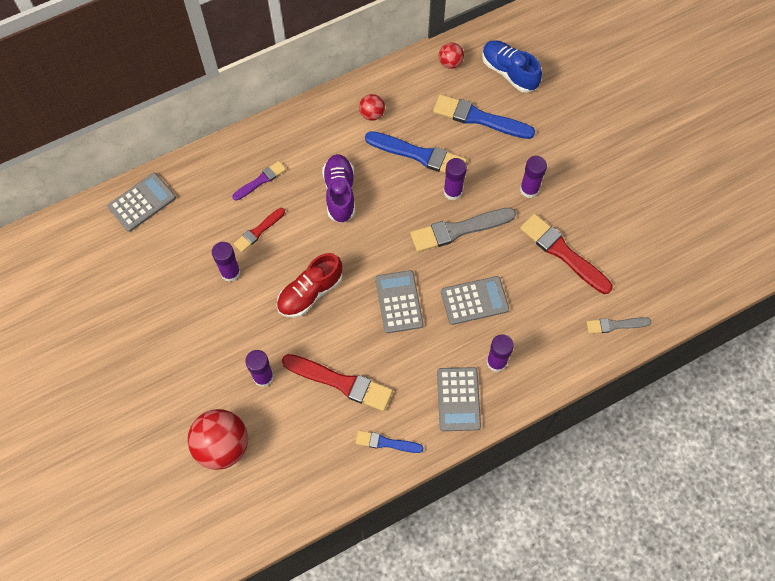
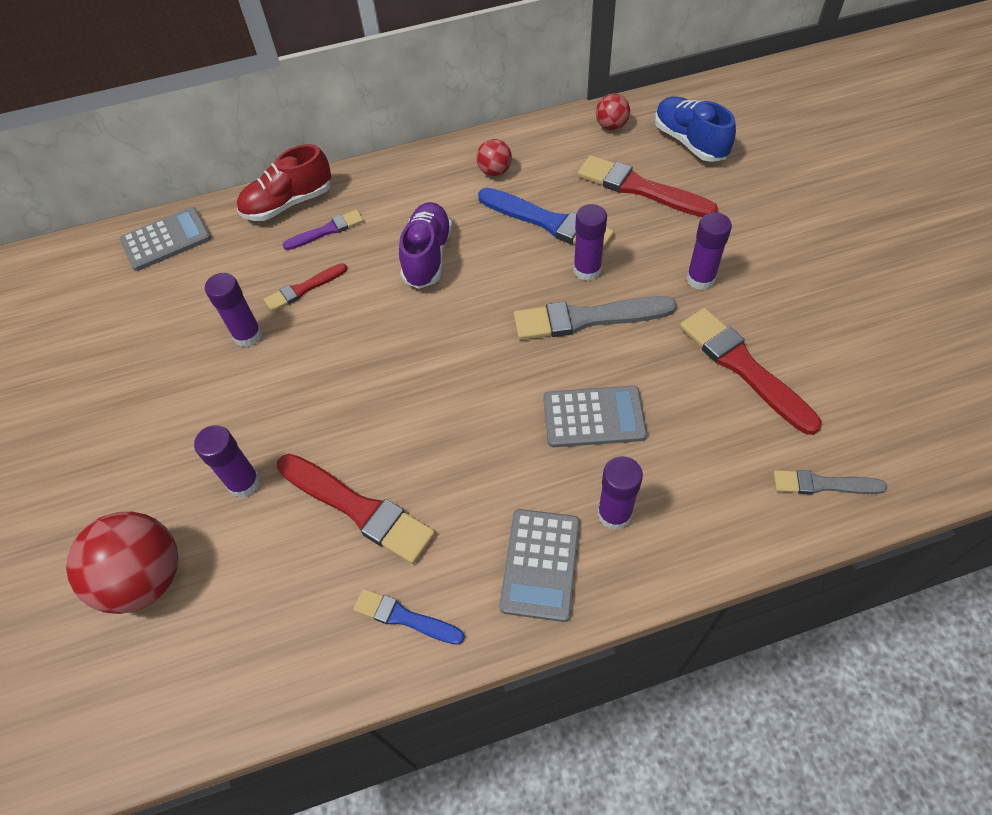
camera: 15 degrees right, 10 degrees down
red shoe [276,253,343,318] -> red shoe moved to [237,144,331,221]
grey calculator [375,270,423,333] -> none
blue brush [433,94,535,139] -> red brush [577,155,718,217]

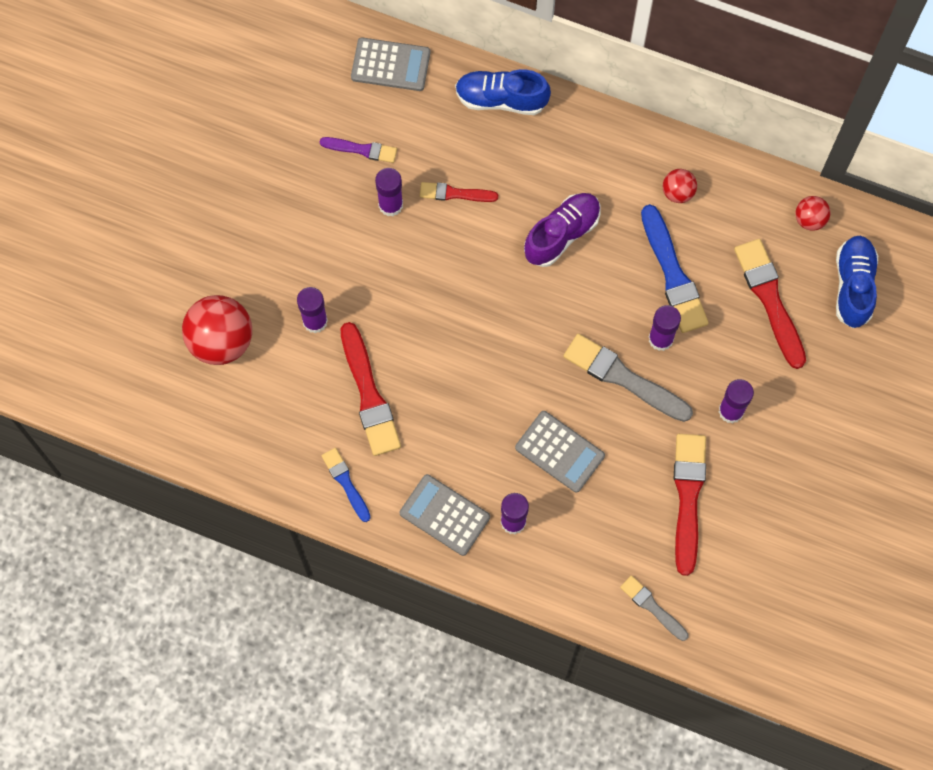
camera: 35 degrees right, 15 degrees up
red shoe [237,144,331,221] -> blue shoe [455,69,551,115]
purple brush [282,210,364,250] -> purple brush moved to [320,137,397,163]
grey calculator [499,509,580,622] -> grey calculator turned 75 degrees clockwise [400,474,490,556]

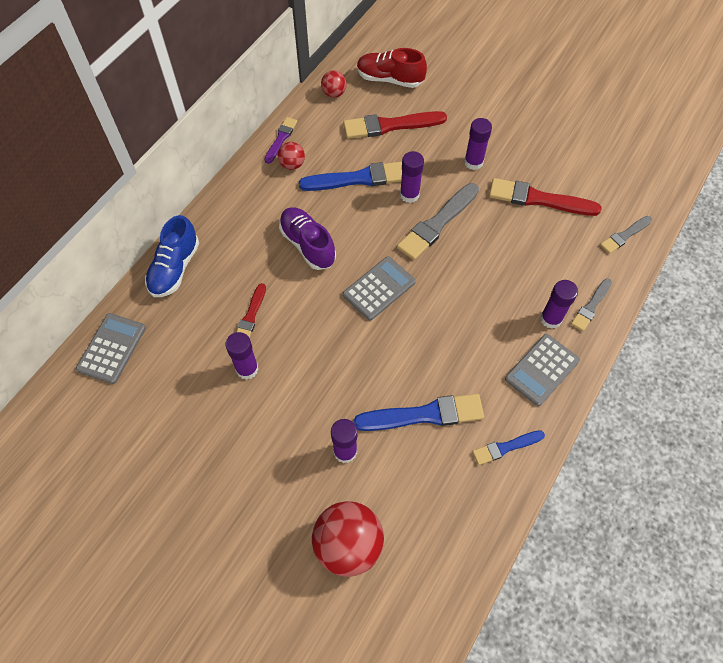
camera: 80 degrees left, 10 degrees down
purple brush [320,137,397,163] -> purple brush moved to [264,117,297,164]
red brush [341,322,401,456] -> blue brush [353,394,484,431]
grey calculator [515,411,605,493] -> grey calculator moved to [343,256,416,320]
blue shoe [836,236,878,328] -> red shoe [357,48,427,88]
none -> grey brush [571,278,612,331]

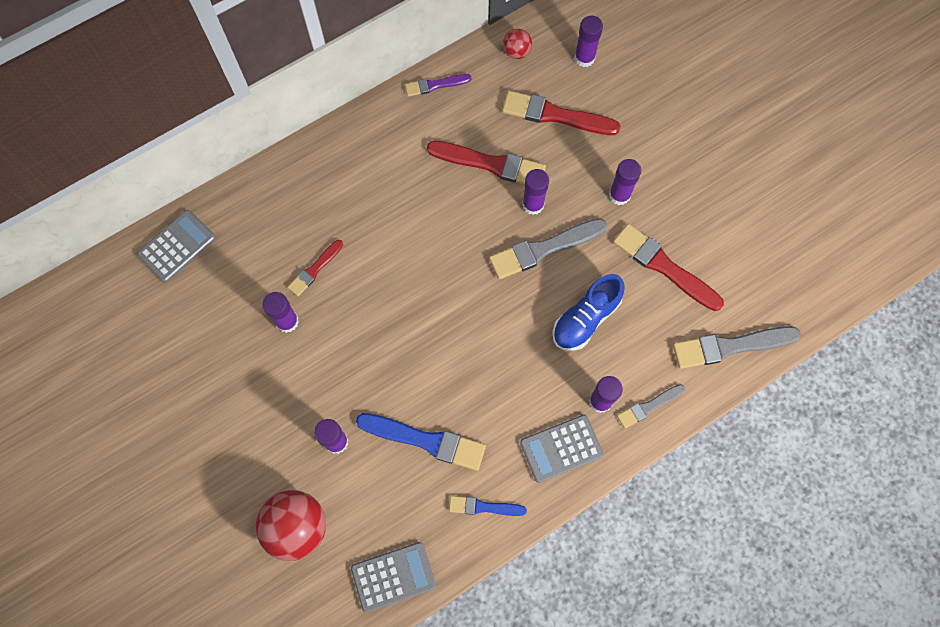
camera: 25 degrees right, 10 degrees up
blue shoe [145,215,199,297] -> blue shoe moved to [553,274,625,351]
purple brush [264,117,297,164] -> purple brush turned 150 degrees counterclockwise [405,74,472,97]
red ball [278,142,305,170] -> none
purple shoe [279,207,336,270] -> none
blue brush [299,161,402,191] -> red brush [427,141,546,184]
grey calculator [343,256,416,320] -> grey calculator moved to [351,542,436,613]
red shoe [357,48,427,88] -> purple glue stick [574,16,603,67]
grey brush [600,216,652,254] -> grey brush [673,326,801,369], size x1.74

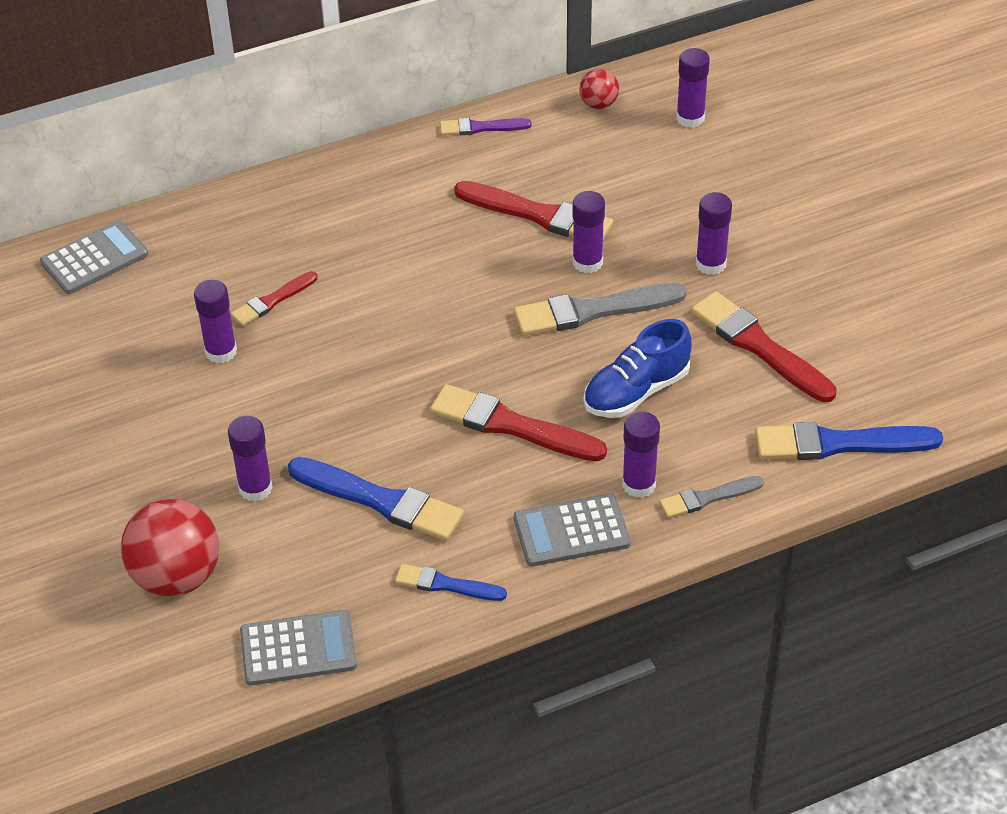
camera: 10 degrees right, 25 degrees down
red brush [502,91,621,135] -> red brush moved to [430,384,607,461]
grey brush [673,326,801,369] -> blue brush [755,422,943,460]

